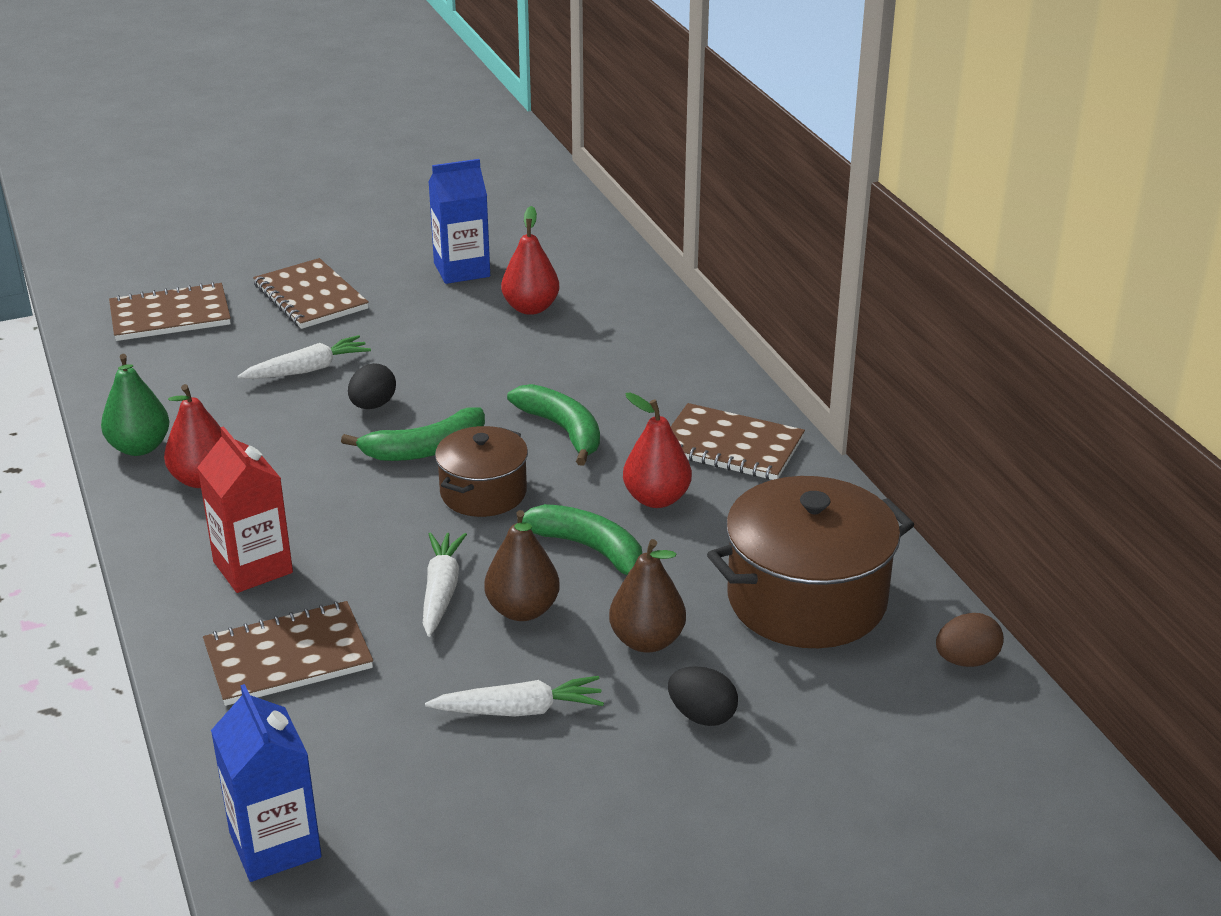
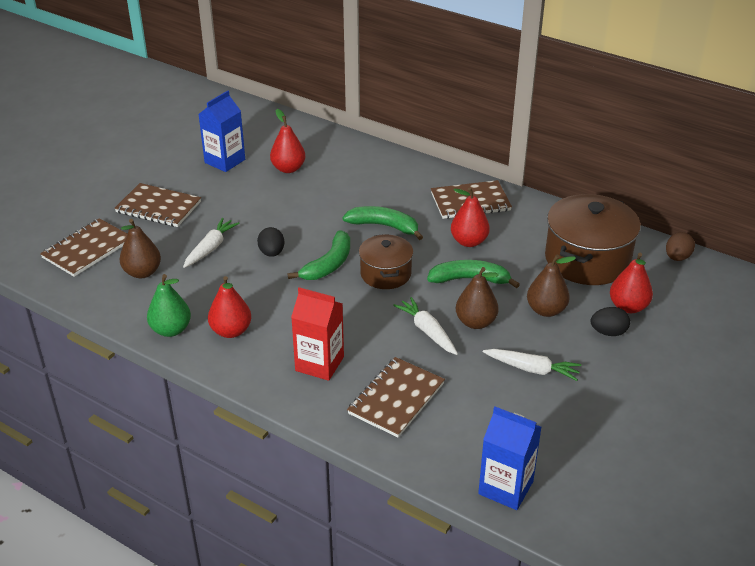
camera: 35 degrees left, 5 degrees up
white carrot [425,676,604,716] -> white carrot turned 60 degrees clockwise [483,349,581,381]
none -> brown pear [119,219,161,278]
none -> red pear [610,253,653,313]

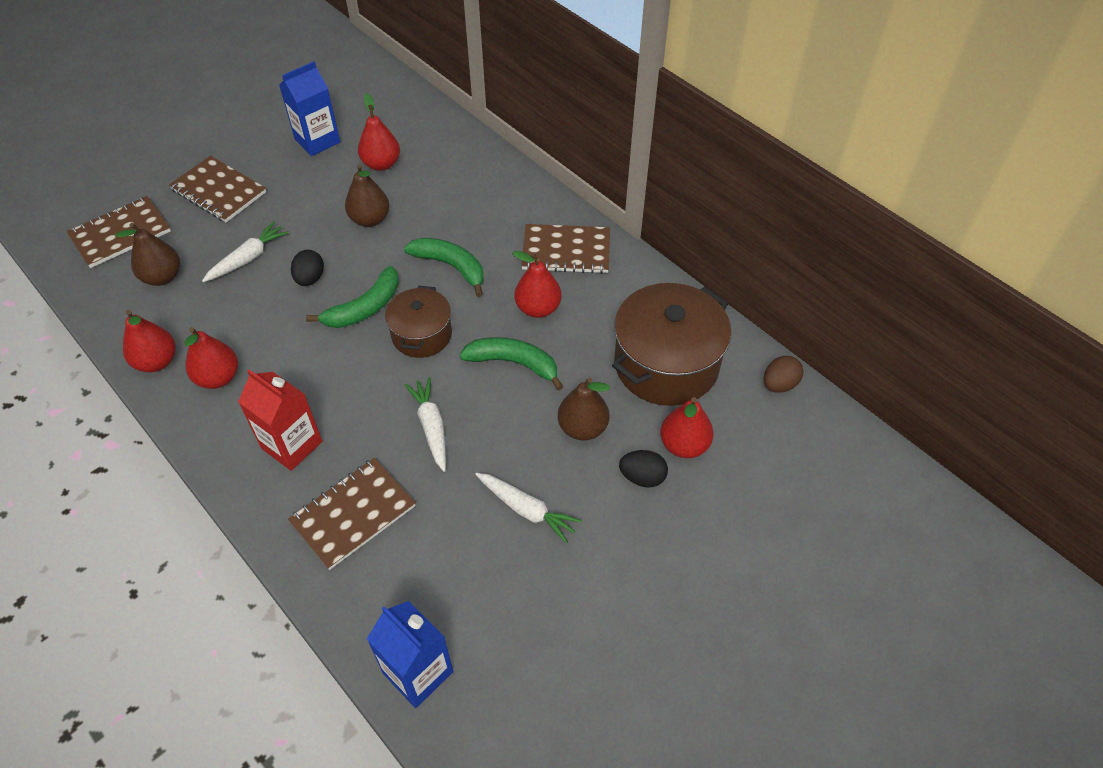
camera: 15 degrees right, 15 degrees up
green pear [147,274,191,337] -> red pear [123,310,176,372]
brown pear [456,267,499,329] -> brown pear moved to [345,164,389,227]

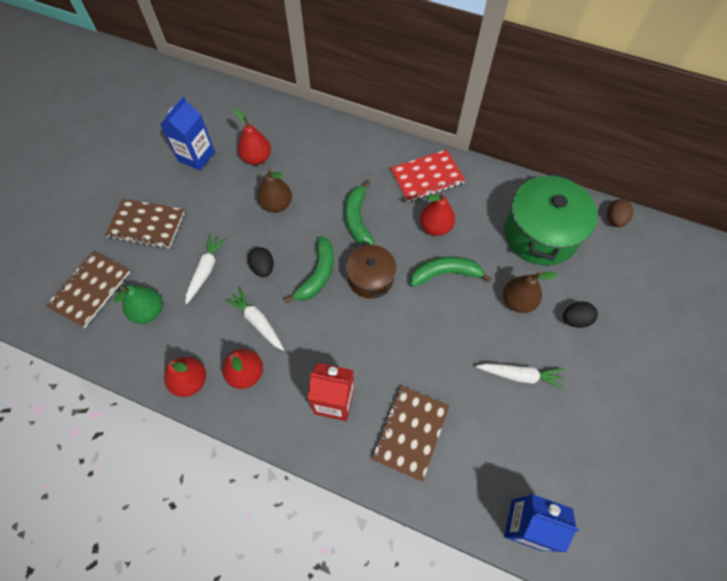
camera: 25 degrees left, 10 degrees up
brown pear [115,223,180,286] -> green pear [114,285,163,324]
green banana [404,238,484,297] -> green banana turned 105 degrees counterclockwise [345,180,374,246]
white carrot [405,377,446,472] -> white carrot moved to [224,288,284,350]
brown notebook [521,224,610,274] -> red notebook [390,150,466,202]
brown pot [612,283,731,406] -> green pot [504,172,598,265]
red pear [660,397,714,458] -> none

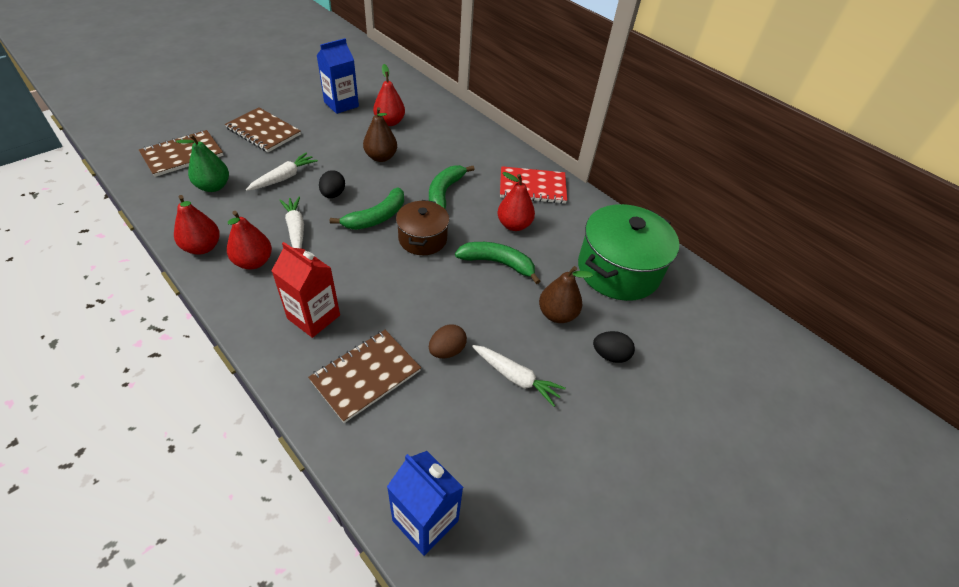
camera: 20 degrees right, 15 degrees down
brown egg [607,199,634,227] -> brown egg moved to [429,324,467,358]

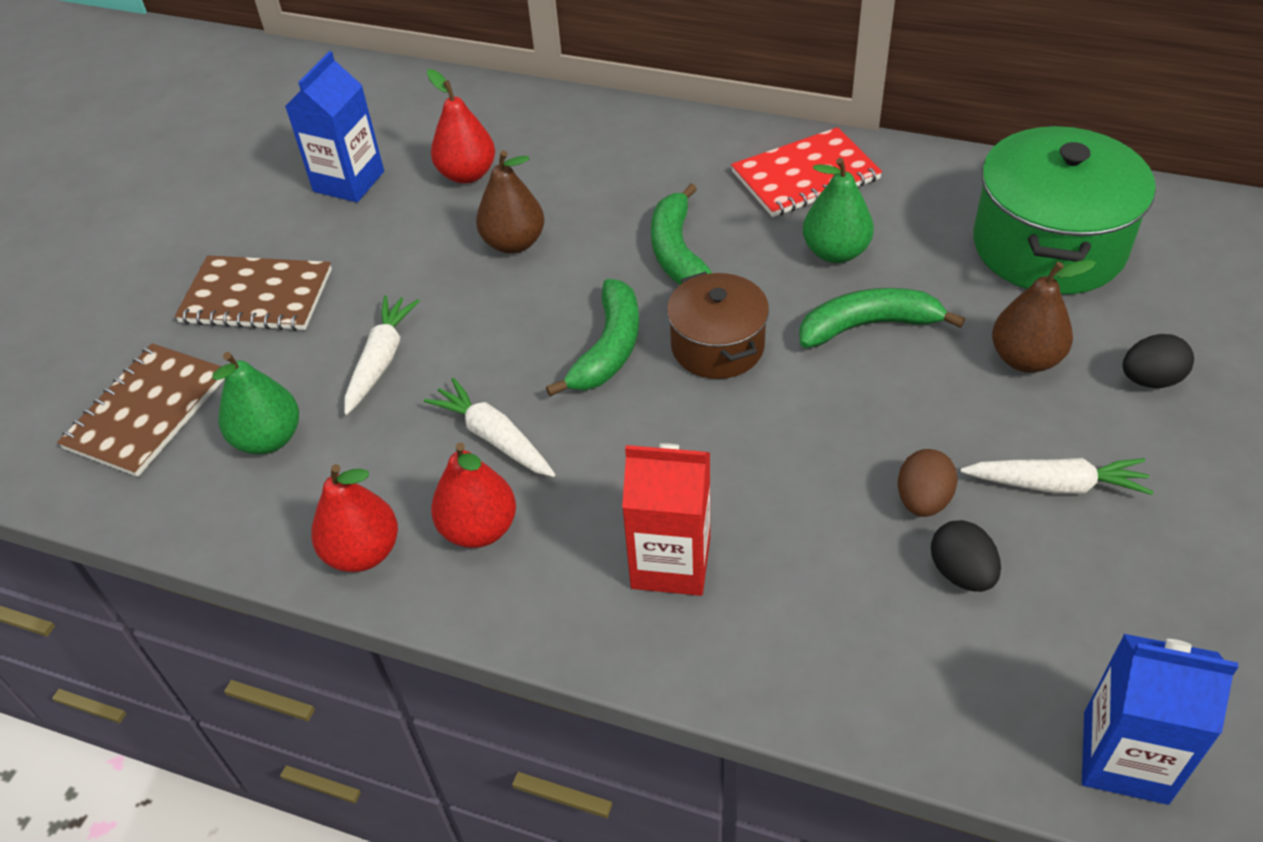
camera: 20 degrees left, 0 degrees up
brown notebook [308,330,421,423] -> none
black egg [319,170,345,198] -> black egg moved to [931,520,1001,592]
red pear [498,172,535,231] -> green pear [803,158,874,263]

